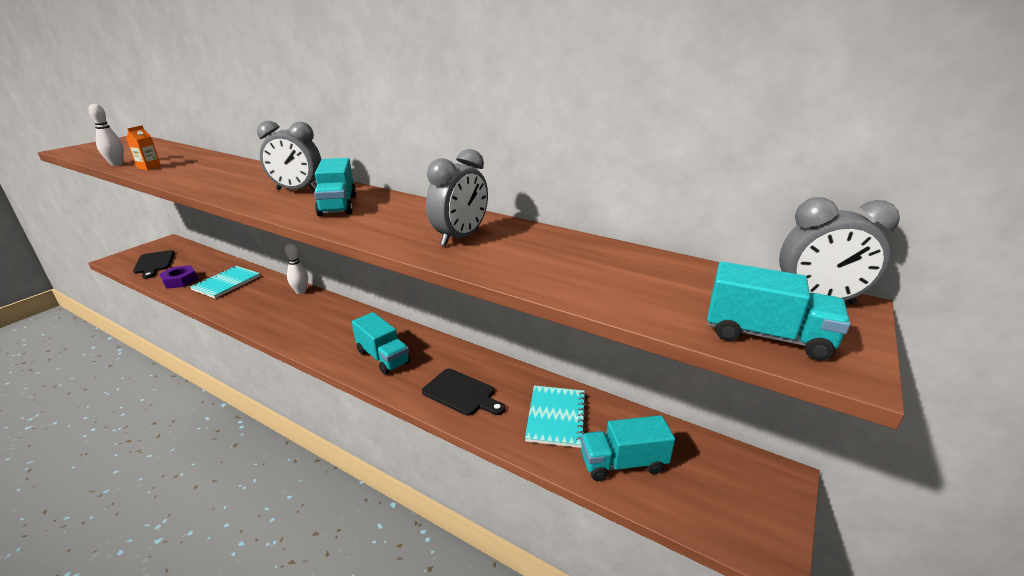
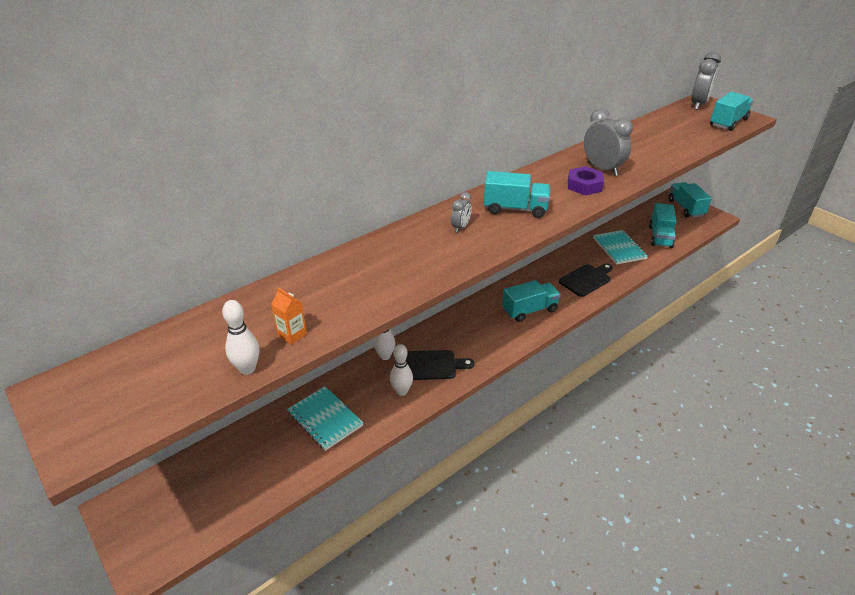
camera: 70 degrees left, 10 degrees up
black cutting board [133,250,175,279] -> black cutting board moved to [406,350,474,380]
purple nut [160,265,198,289] -> purple nut moved to [568,166,604,195]
grey clock [257,121,321,191] -> grey clock [451,192,472,233], size x0.53
turquoise notebook [525,386,586,448] -> turquoise notebook turned 45 degrees clockwise [593,230,648,264]
none -> white bowling pin [390,344,413,396]
none -> turquoise truck [668,182,712,218]

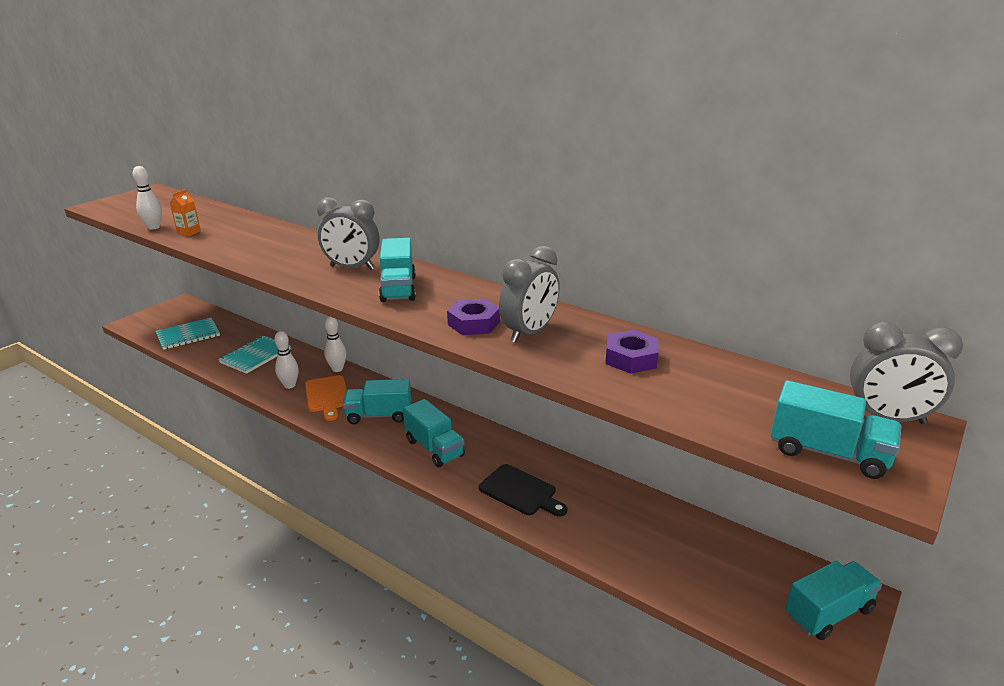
camera: 75 degrees right, 10 degrees down
black cutting board [406,350,474,380] -> orange cutting board [305,375,347,421]
grey clock [451,192,472,233] -> grey clock [317,197,379,270], size x1.88
turquoise notebook [593,230,648,264] -> turquoise notebook moved to [156,318,220,350]
turquoise truck [649,203,676,248] -> turquoise truck moved to [343,379,411,424]
none -> purple nut [605,330,659,374]

